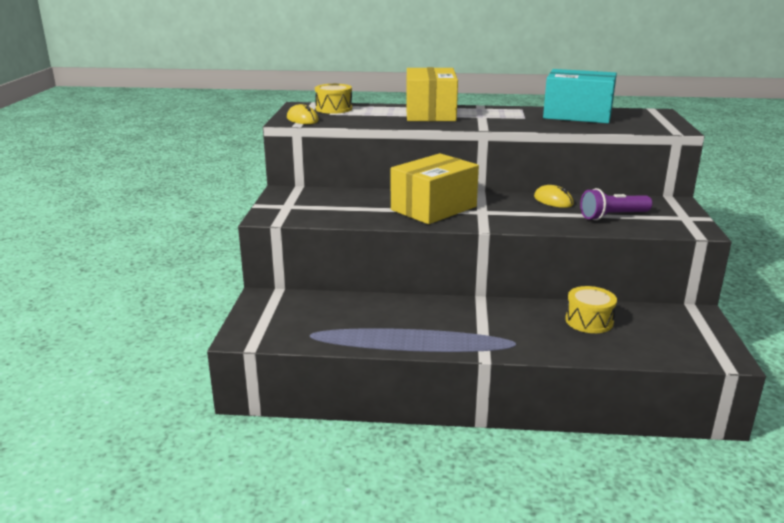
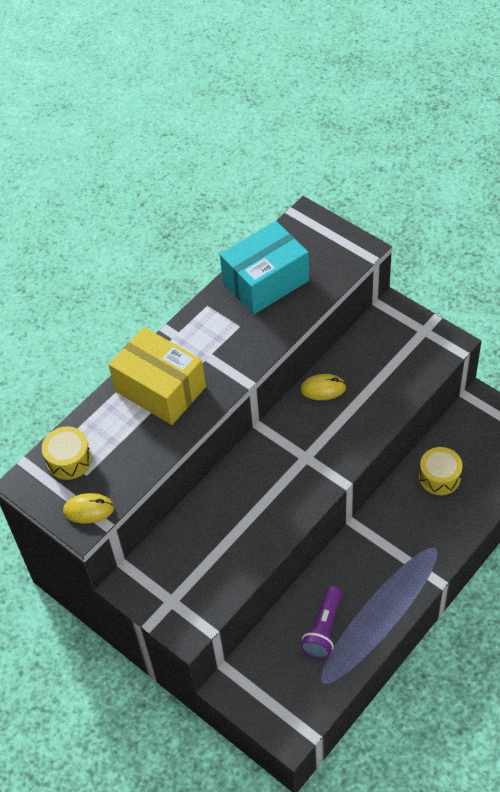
camera: 50 degrees left, 30 degrees up
yellow box [391,153,479,224] -> none
purple flashlight [580,188,652,220] -> purple flashlight moved to [301,586,342,659]

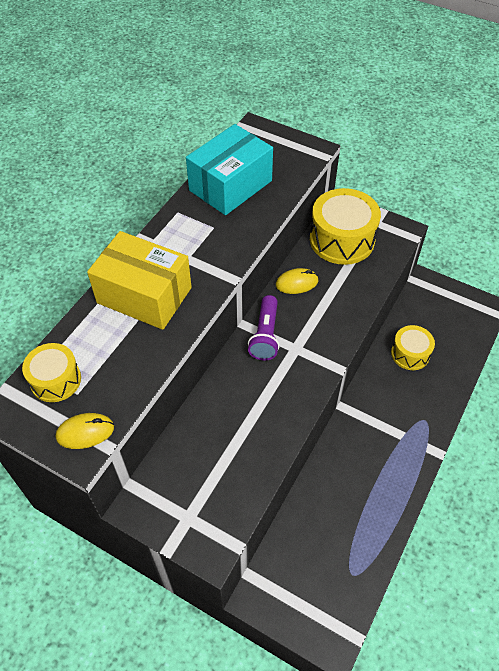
camera: 15 degrees left, 0 degrees up
purple flashlight [301,586,342,659] -> purple flashlight moved to [248,295,280,361]
none -> yellow drum [310,188,381,265]

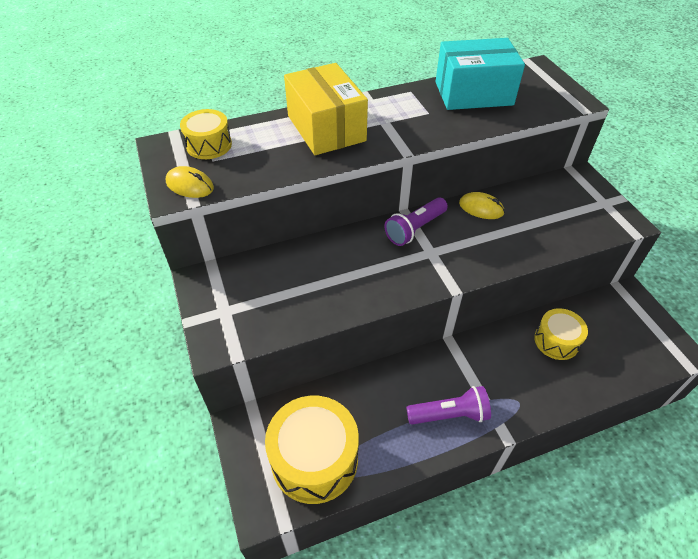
camera: 40 degrees right, 5 degrees down
yellow drum [310,188,381,265] -> yellow drum moved to [265,396,359,504]
none -> purple flashlight [406,386,491,424]

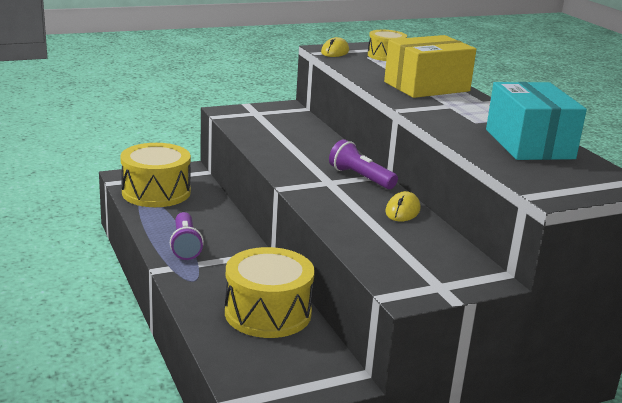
camera: 85 degrees right, 25 degrees down
yellow drum [534,308,588,360] -> yellow drum [225,247,315,338], size x1.71

